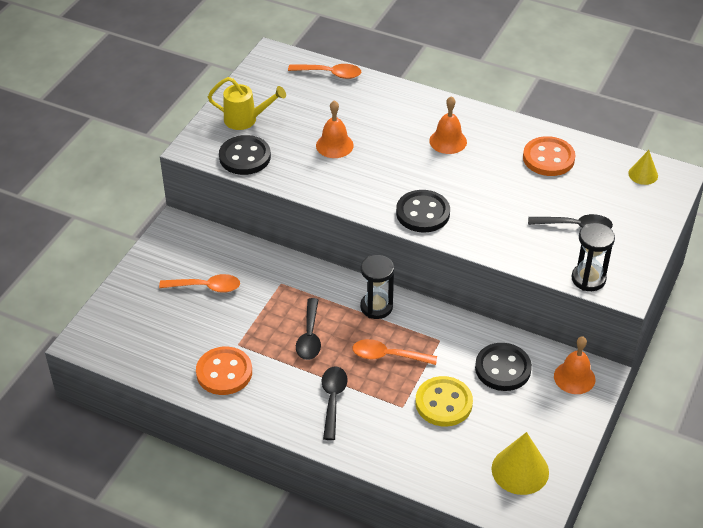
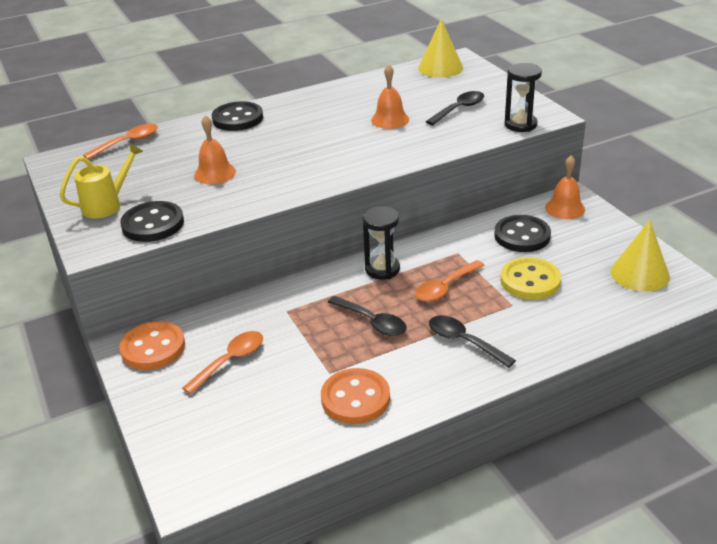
camera: 50 degrees left, 10 degrees down
black button [396,190,450,233] -> black button moved to [212,101,263,131]
orange bell [429,96,467,154] -> orange bell moved to [371,64,409,129]
orange button [523,136,576,176] -> orange button moved to [119,321,185,370]
yellow cone [628,150,658,185] -> yellow cone [418,19,463,77], size x1.71

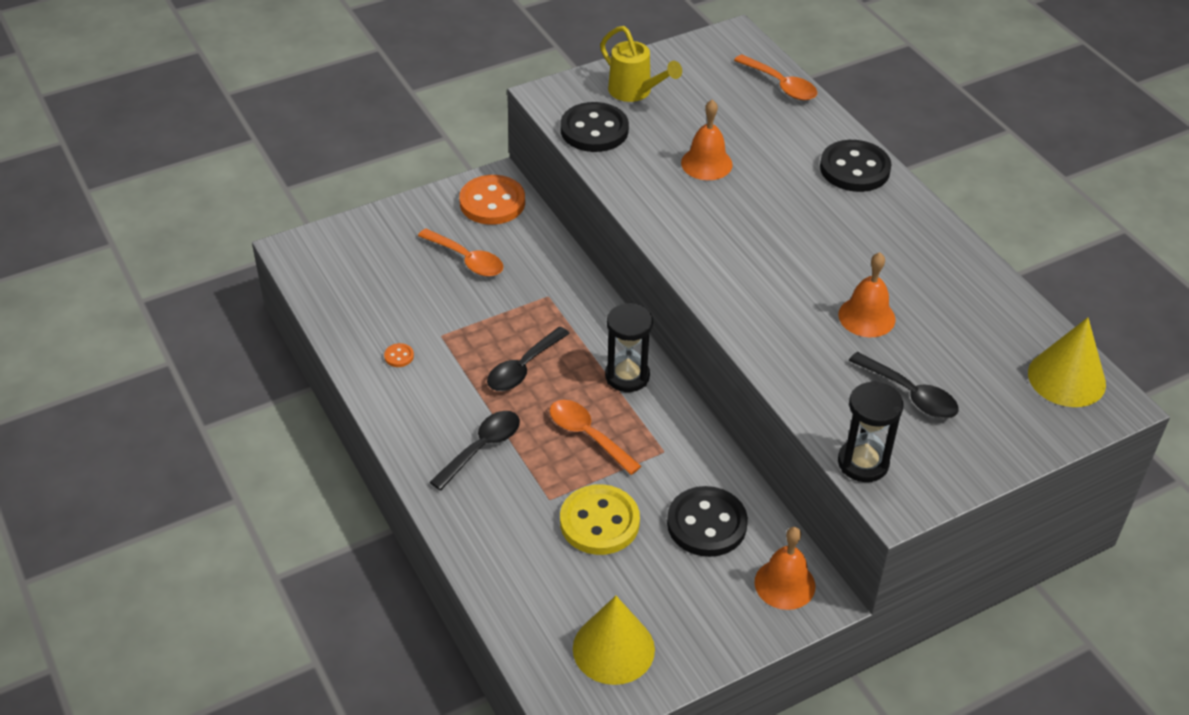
camera: 85 degrees right, 10 degrees up
orange button [321,368,390,424] -> orange button [384,343,414,367], size x0.40

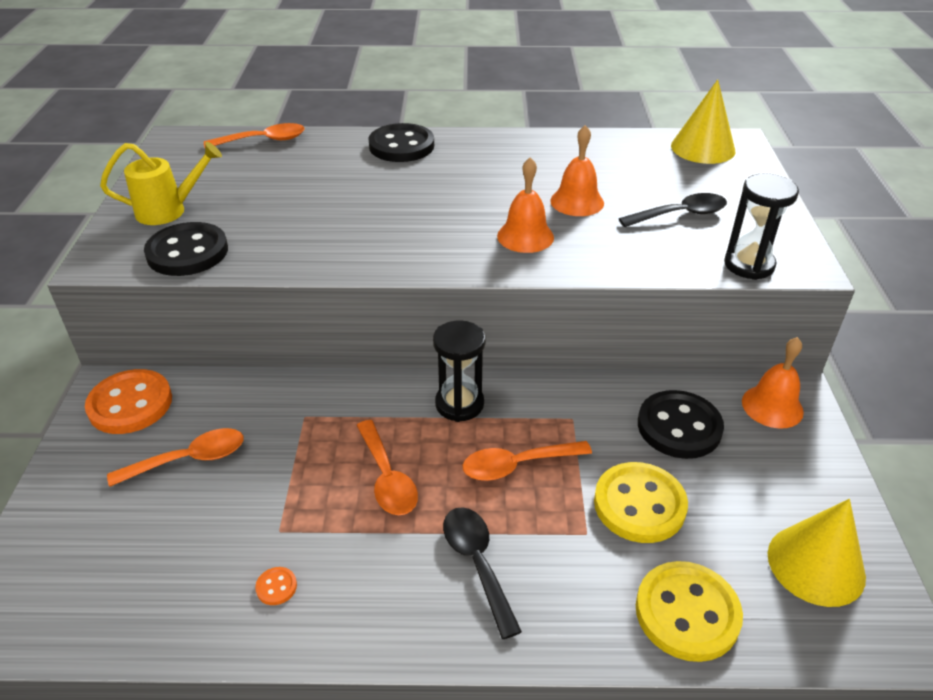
camera: 60 degrees left, 5 degrees down
black spoon [487,327,570,391] -> orange spoon [356,420,418,515]
orange bell [681,100,733,180] -> orange bell moved to [497,157,554,253]
none -> yellow button [636,561,743,662]

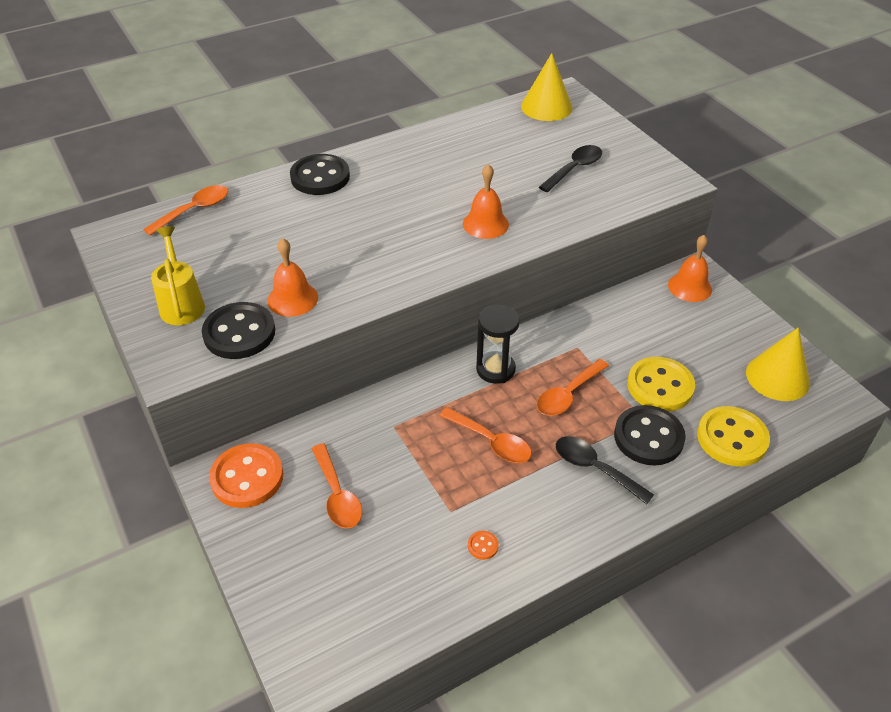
camera: 30 degrees left, 5 degrees up
yellow watering can [100,142,222,225] -> yellow watering can turned 60 degrees counterclockwise [151,226,205,325]
orange spoon [107,428,244,487] -> orange spoon turned 120 degrees clockwise [311,443,362,529]
orange bell [550,125,604,216] -> orange bell moved to [267,238,318,317]
black button [638,390,724,459] -> black button moved to [614,405,686,465]
black hourglass [724,173,799,280] -> none

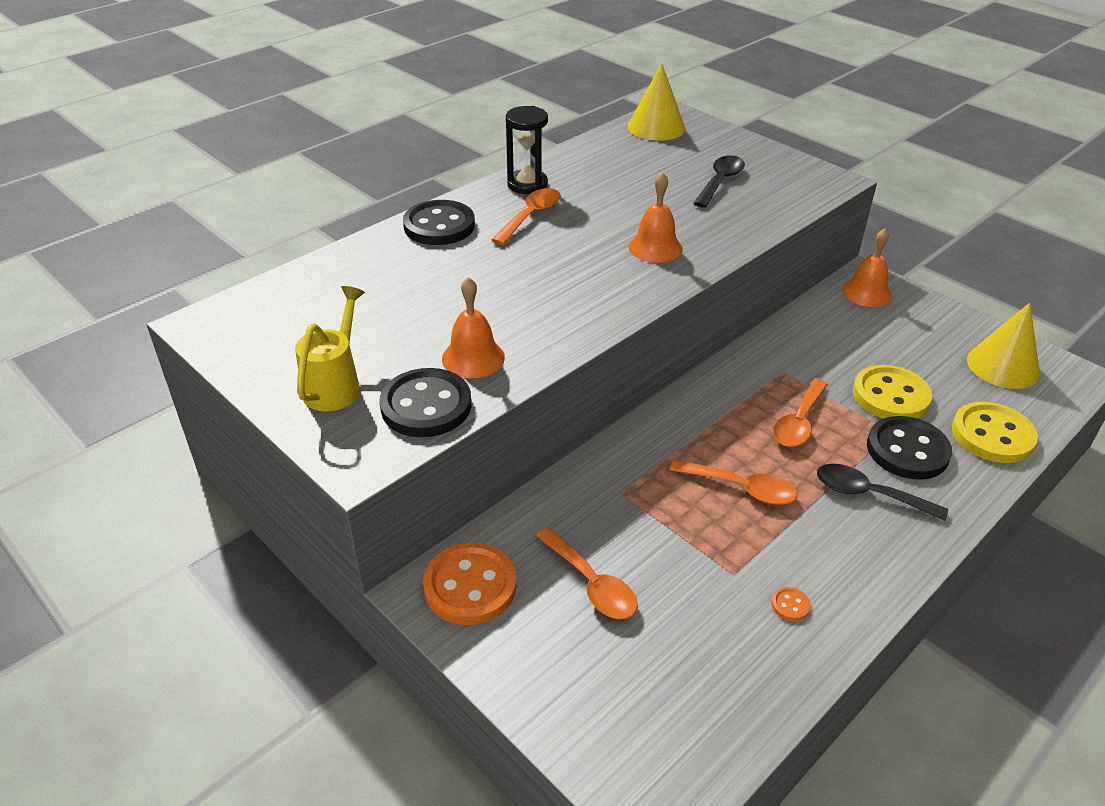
camera: 15 degrees left, 5 degrees down
orange spoon [143,185,228,236] -> orange spoon moved to [492,188,561,245]
yellow watering can [151,226,205,325] -> yellow watering can turned 45 degrees clockwise [295,286,365,412]
black hourglass [476,305,520,384] -> black hourglass moved to [506,106,548,194]

